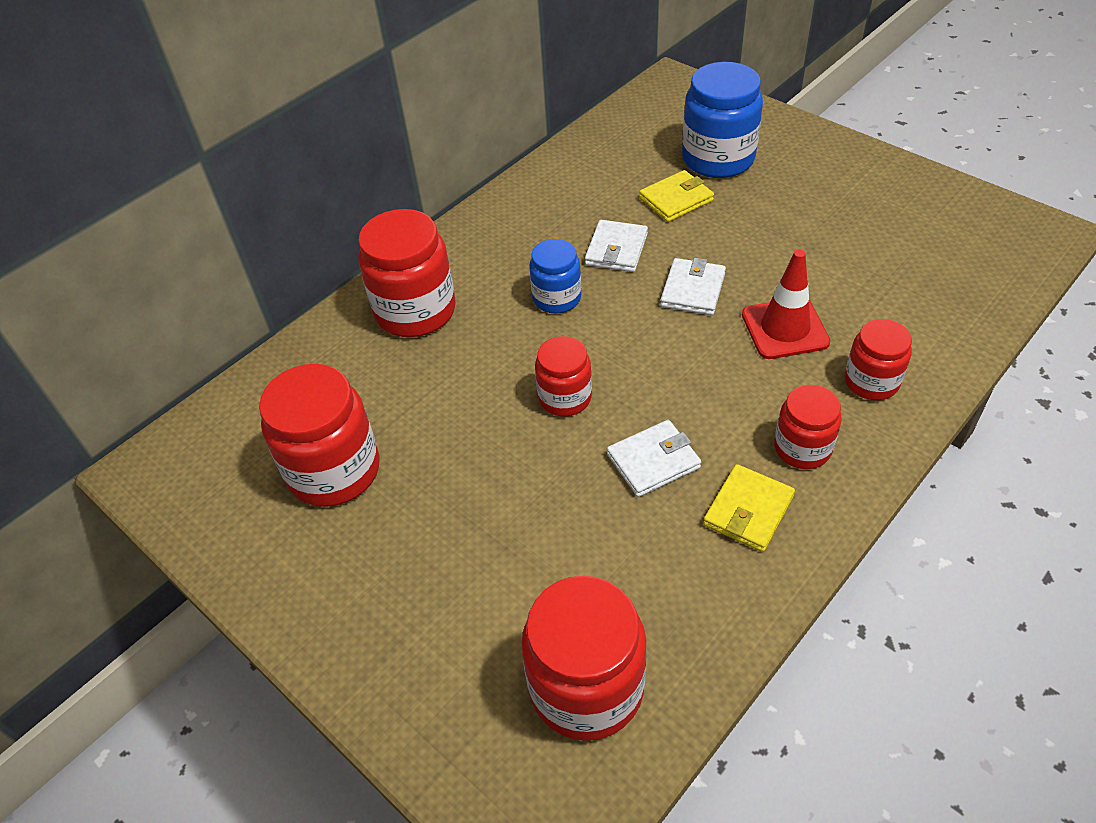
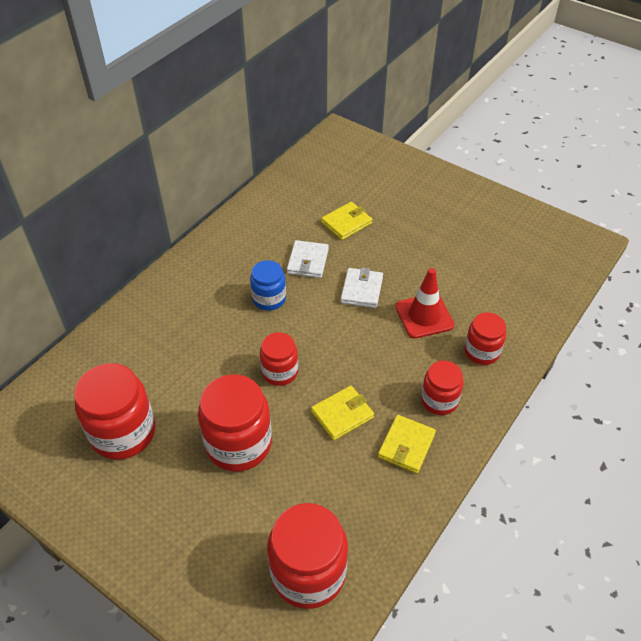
camera: 10 degrees left, 0 degrees up
red jar [358,209,456,337] -> red jar moved to [198,374,272,472]
white wallet [607,420,701,497] -> yellow wallet [311,386,374,440]
blue jar [682,62,763,178] -> none

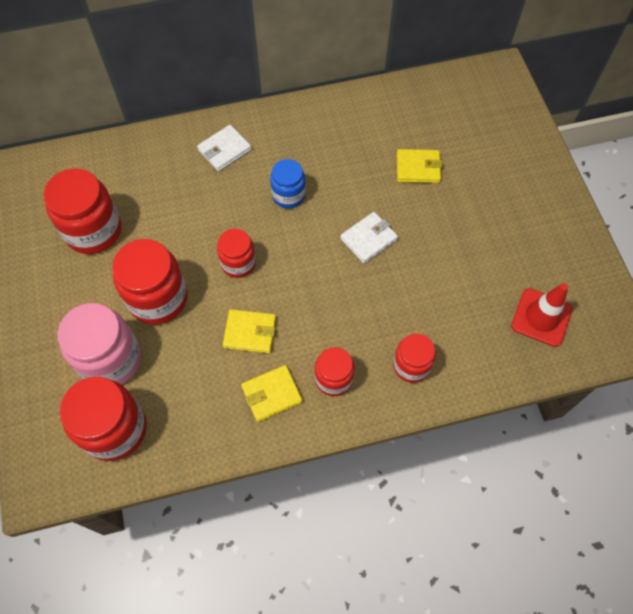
camera: 40 degrees right, 15 degrees up
white wallet [287,240,329,278] -> white wallet moved to [197,125,251,171]
red traffic cone [395,268,454,339] -> red traffic cone moved to [511,283,573,347]
none -> pink jar [58,303,141,384]

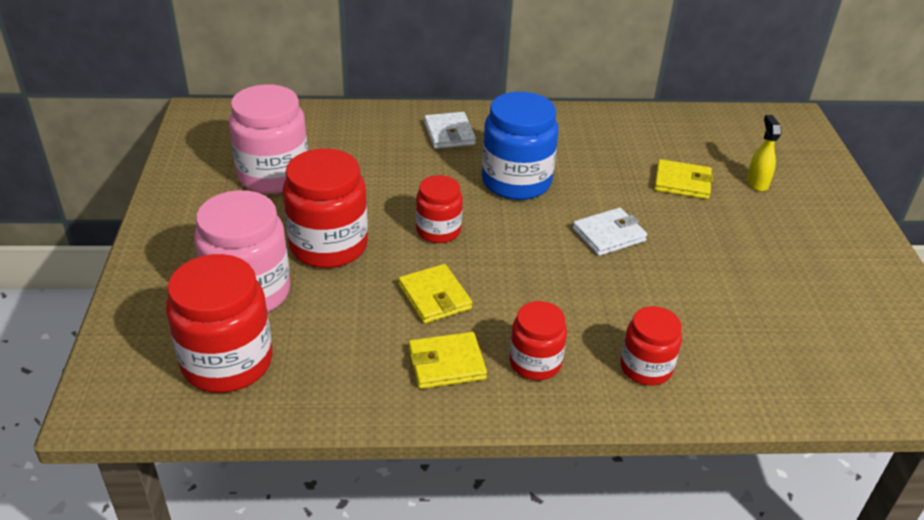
camera: 10 degrees right, 25 degrees down
red jar [44,169,122,254] -> pink jar [229,84,308,194]
white wallet [197,125,251,171] -> white wallet turned 75 degrees counterclockwise [424,112,476,149]
yellow wallet [223,309,276,353] -> yellow wallet turned 45 degrees clockwise [399,264,472,324]
blue jar [270,159,306,209] -> blue jar [482,92,558,200], size x1.69
red traffic cone [511,283,573,347] -> none
none -> yellow spray bottle [747,115,782,192]

